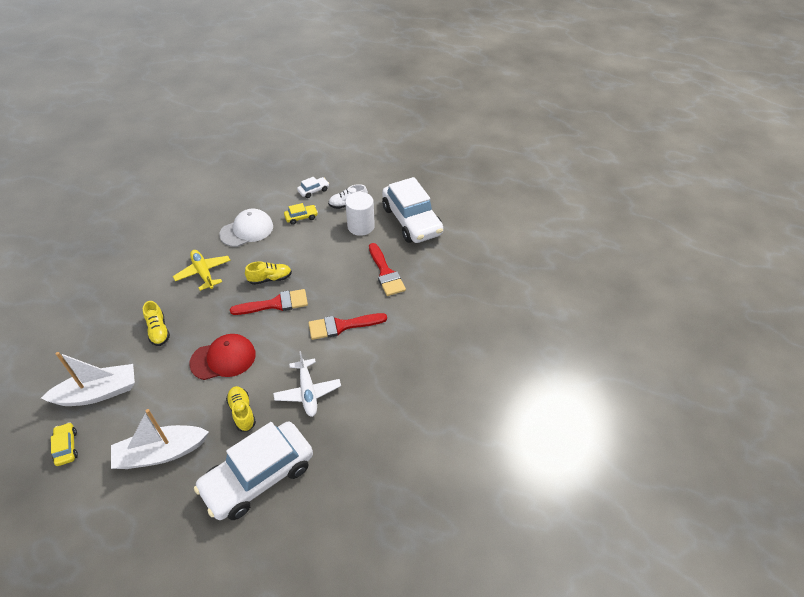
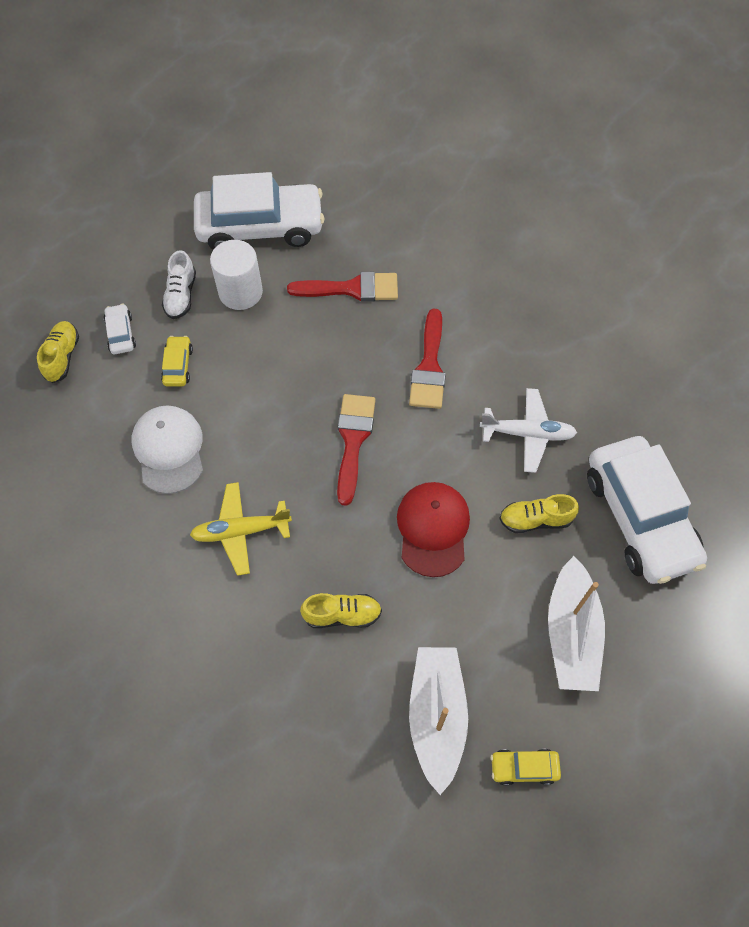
camera: 70 degrees left, 15 degrees up
yellow shoe [245,261,292,285] -> yellow shoe moved to [37,321,79,383]

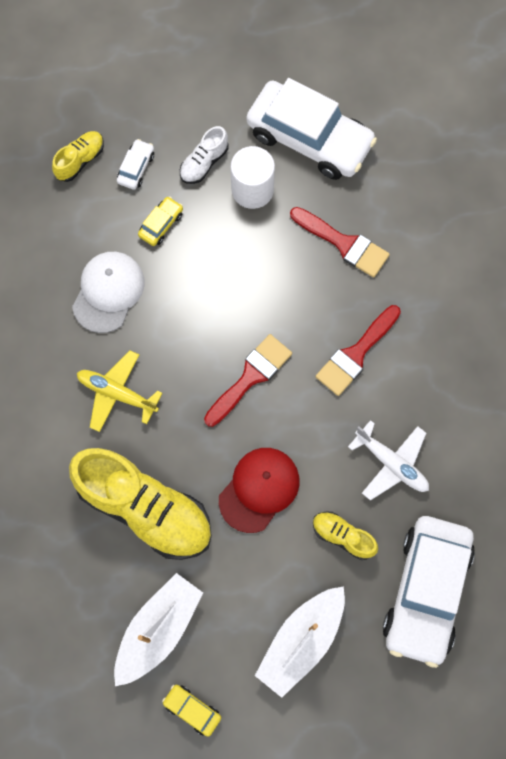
camera: 35 degrees right, 10 degrees up
yellow shoe [300,593,382,628] -> yellow shoe [69,448,212,560], size x2.20

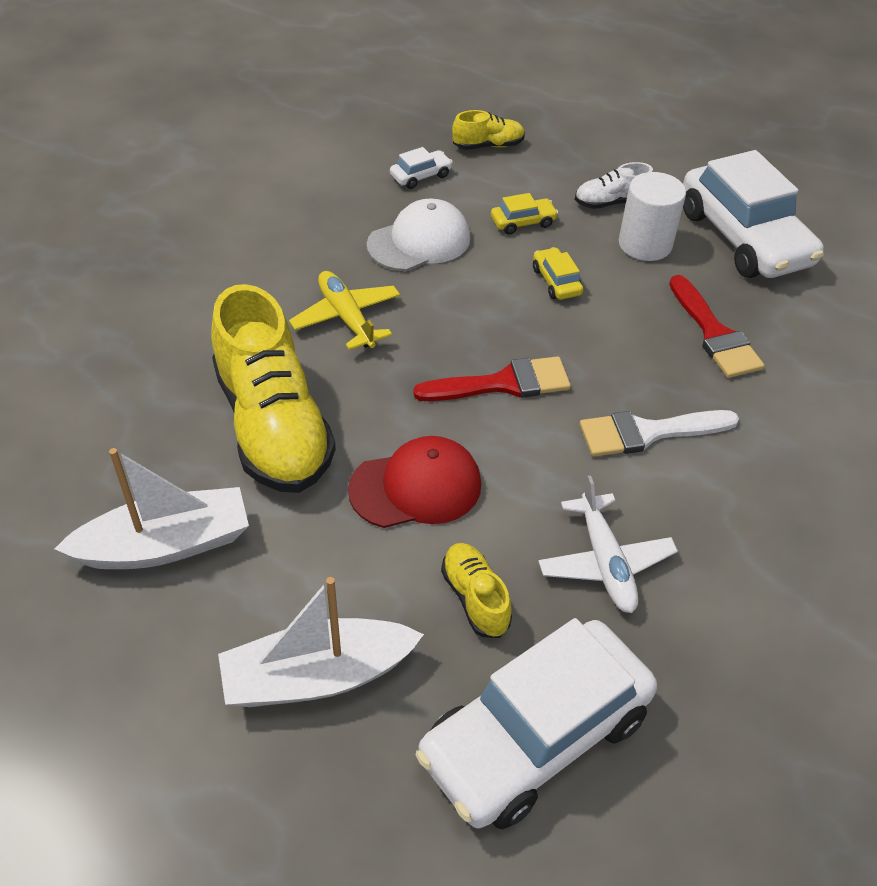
camera: 35 degrees right, 25 degrees down
white car [117,139,154,190] -> white car moved to [390,147,453,189]
yellow car [162,685,221,737] -> yellow car moved to [533,247,583,300]
red brush [316,305,401,396] -> white brush [580,410,739,457]

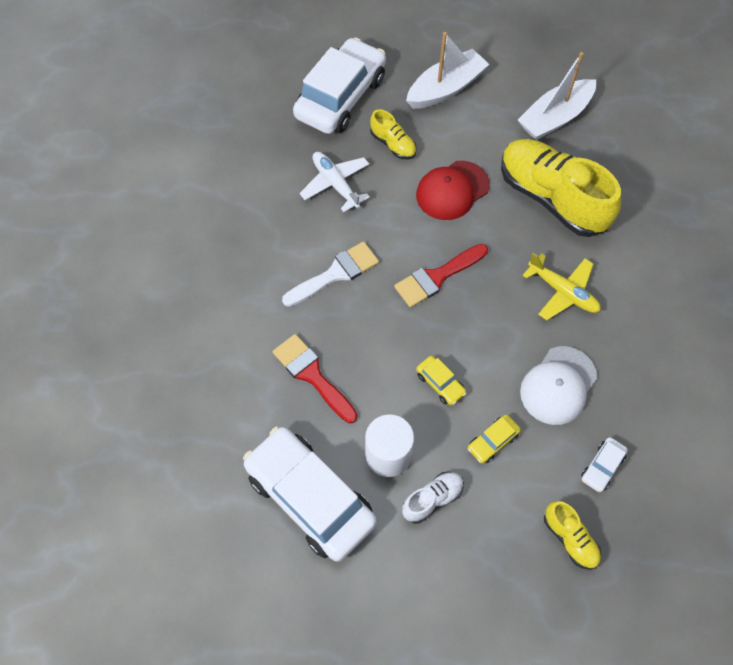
camera: 160 degrees right, 15 degrees up
yellow shoe [452,110,525,150] -> yellow shoe turned 90 degrees counterclockwise [544,501,601,570]

